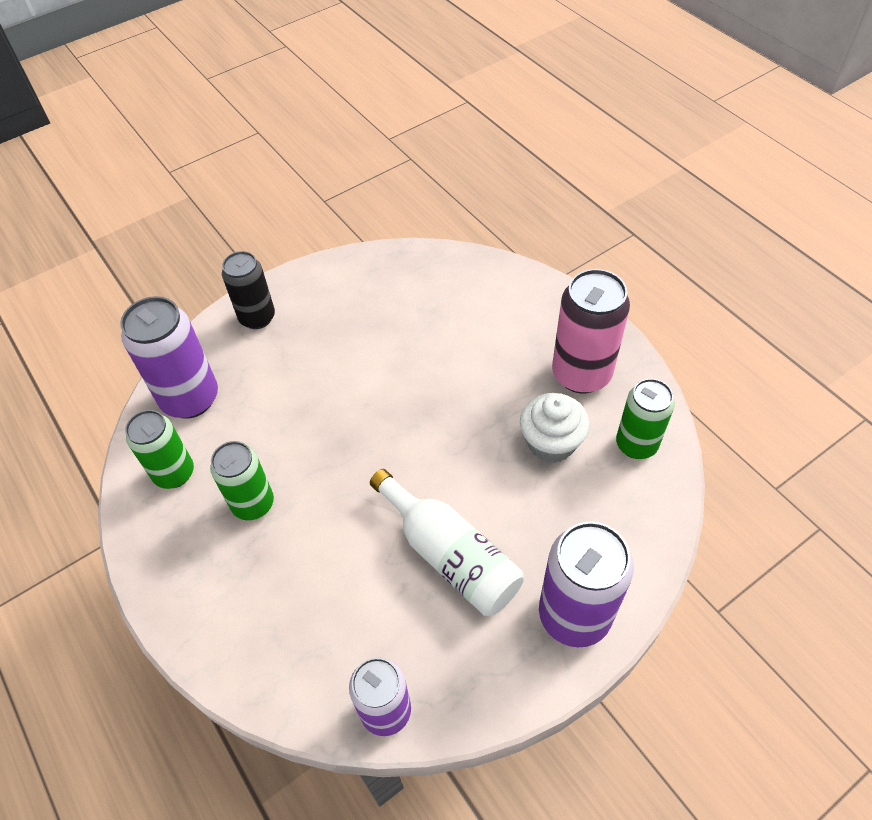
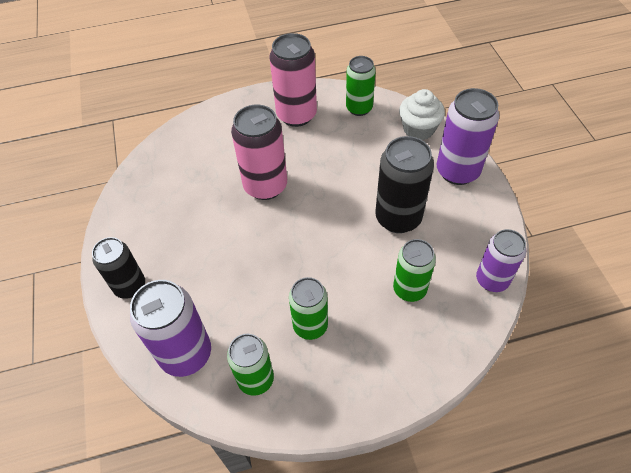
camera: 70 degrees left, 0 degrees up
white bottle [370,469,524,616] -> black can [375,136,434,233]
white cupcake [520,393,590,463] -> white cupcake moved to [399,89,445,140]
none -> pink can [231,104,287,200]
none -> green can [393,239,436,302]

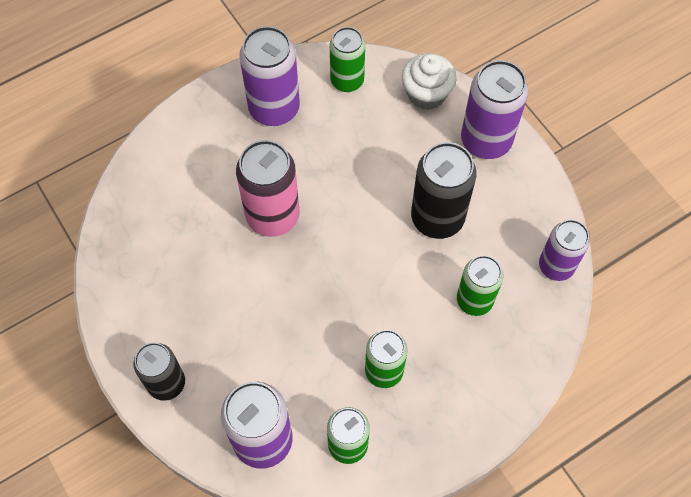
camera: 20 degrees left, 10 degrees up
pink can [269,33,317,127] -> purple can [239,26,300,126]

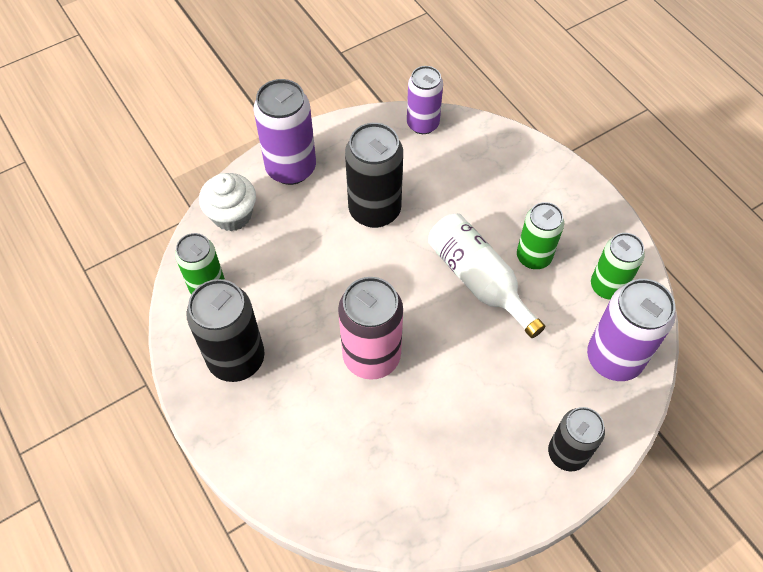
camera: 90 degrees left, 5 degrees down
purple can [239,26,300,126] -> black can [186,279,265,382]
green can [457,255,503,316] -> none
none -> white bottle [428,213,545,338]

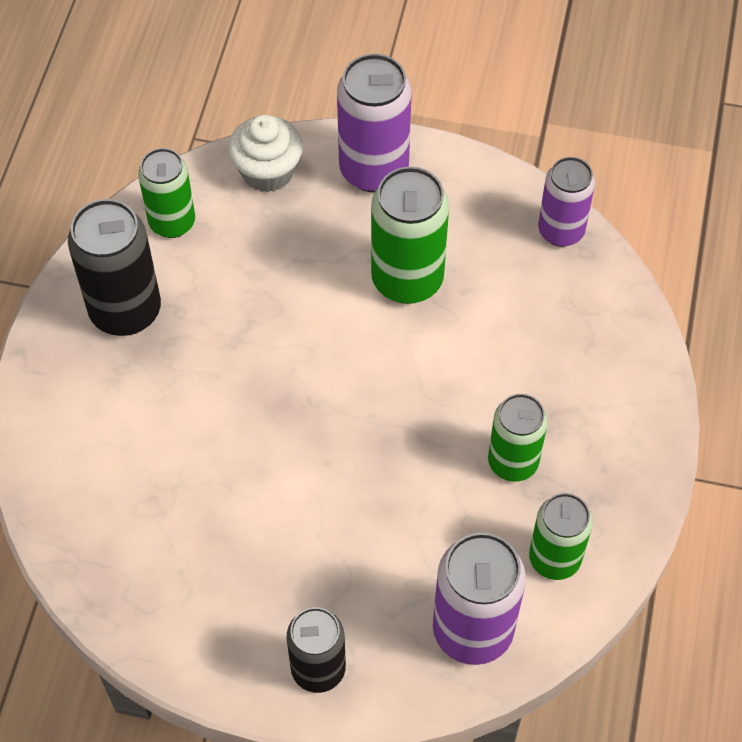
camera: 45 degrees right, 0 degrees up
pink can [338,277,403,380] -> none
black can [345,123,403,228] -> green can [371,167,449,304]
white bottle [428,213,545,338] -> none

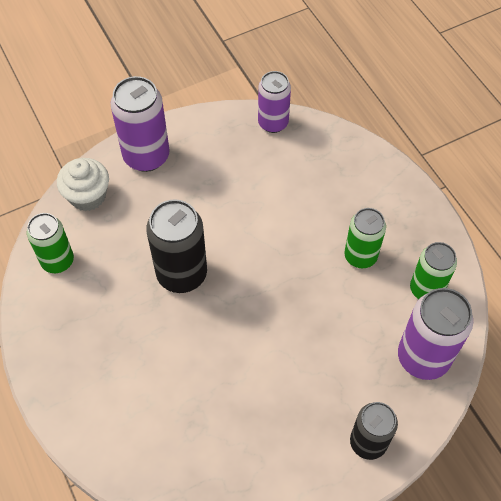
camera: 40 degrees left, 0 degrees up
black can [68,199,161,336] -> black can moved to [146,199,207,293]
green can [371,167,449,304] -> none

